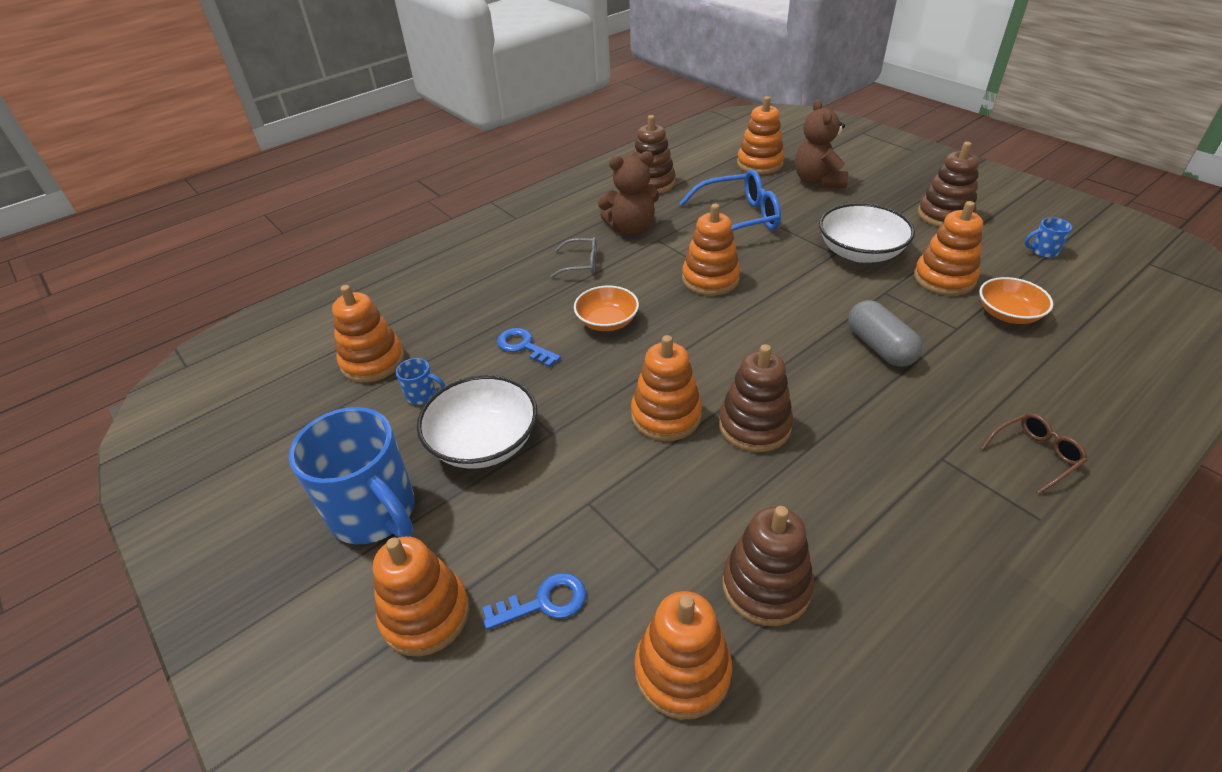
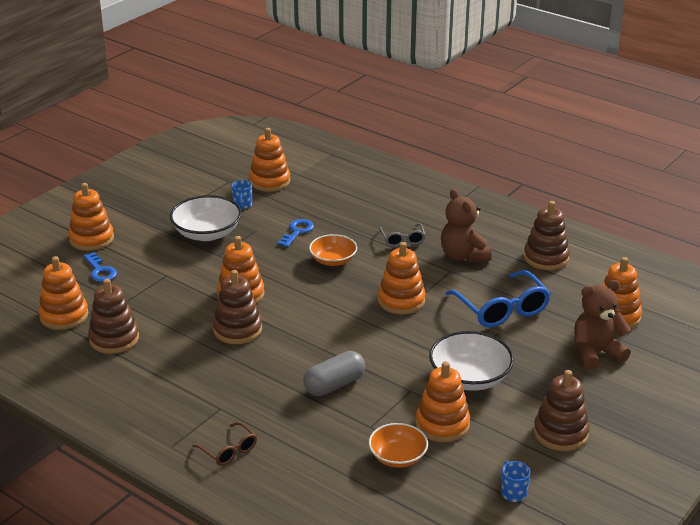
camera: 75 degrees right, 10 degrees down
blue mug [289,407,415,544] -> none

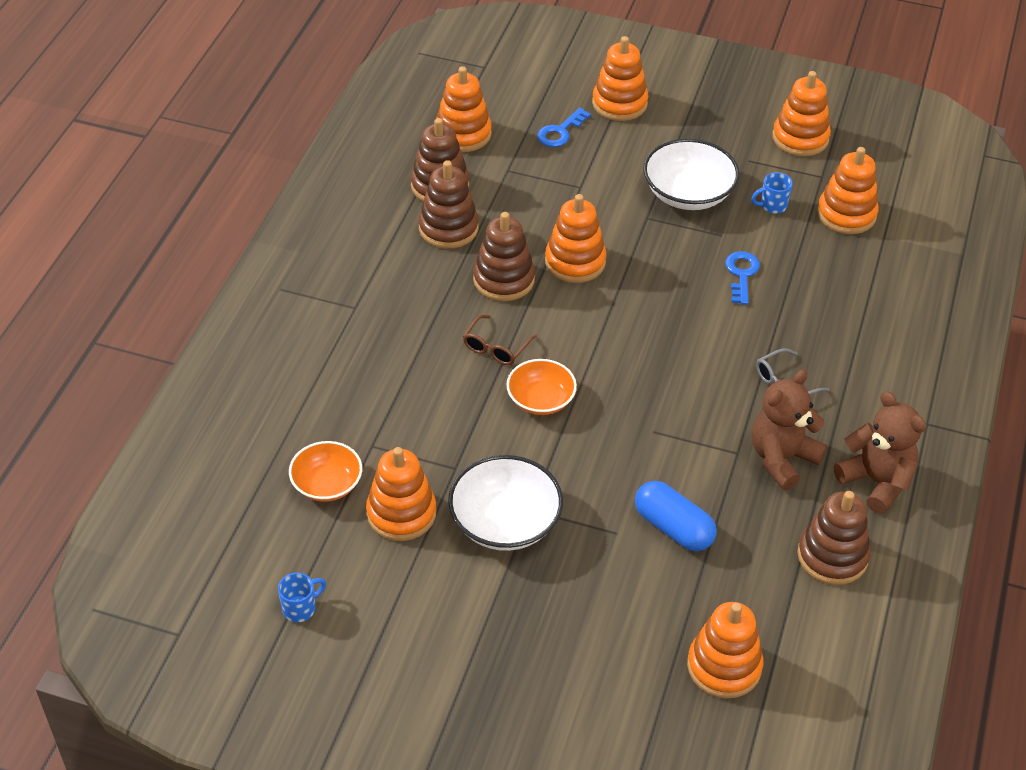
camera: 70 degrees right, 15 degrees up
brown glasses [192,422,257,466] -> brown glasses moved to [463,315,537,365]
blue key [278,219,314,247] -> blue key turned 90 degrees counterclockwise [725,251,760,305]
grey capsule [303,351,365,396] -> none
orange bowl [309,234,357,266] -> orange bowl moved to [506,359,577,415]
orange stacking toy [378,242,425,314] -> orange stacking toy moved to [772,71,831,157]
blue glasses [445,270,551,328] -> blue capsule [635,481,717,551]
brown stacking toy [534,370,590,451] -> brown stacking toy moved to [419,160,479,249]
brown teddy bear [574,280,631,370] -> brown teddy bear moved to [834,391,926,514]

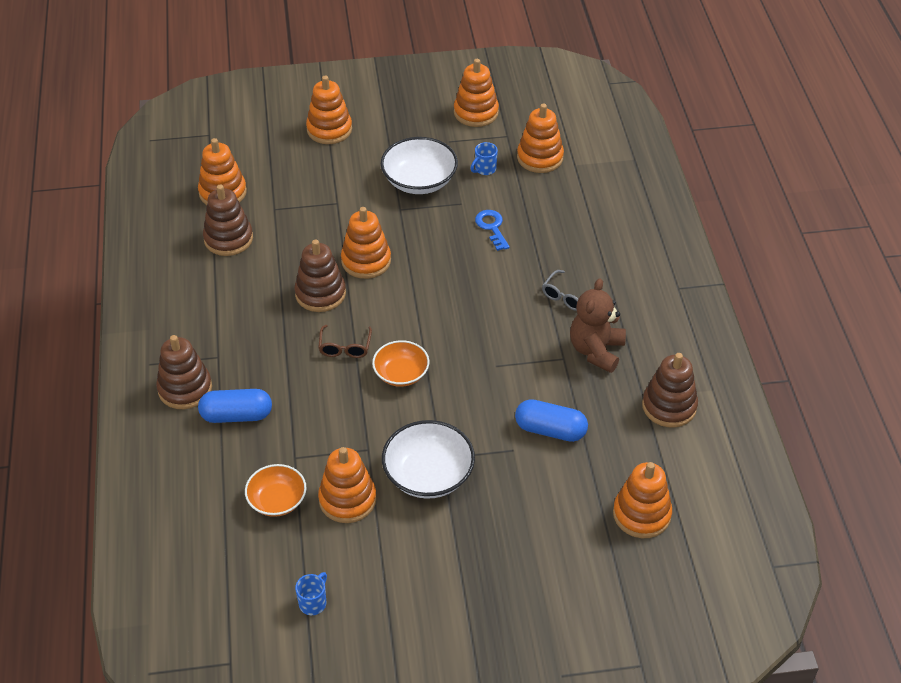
camera: 25 degrees left, 0 degrees up
brown stacking toy [419,160,479,249] -> brown stacking toy moved to [156,335,212,409]
blue key [537,108,591,147] -> none
brown teddy bear [834,391,926,514] -> none
none -> blue capsule [198,389,272,423]

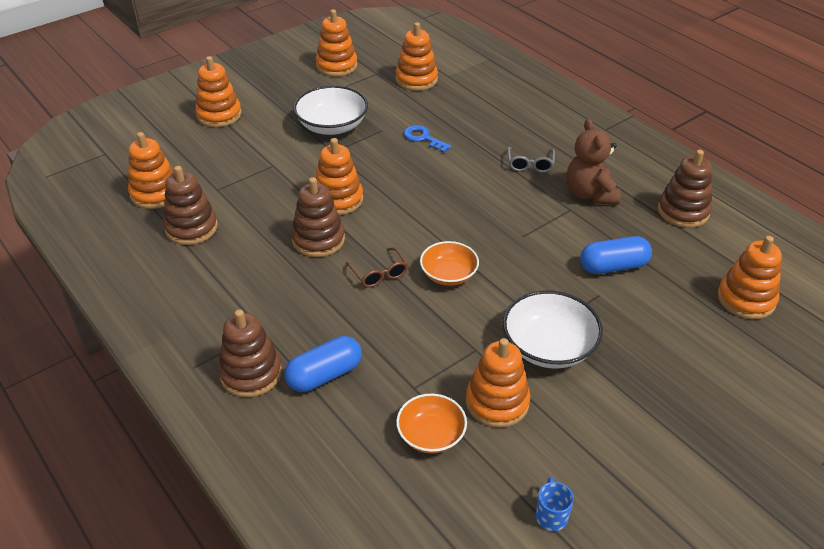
camera: 30 degrees left, 5 degrees down
blue mug [471,142,498,175] -> none

